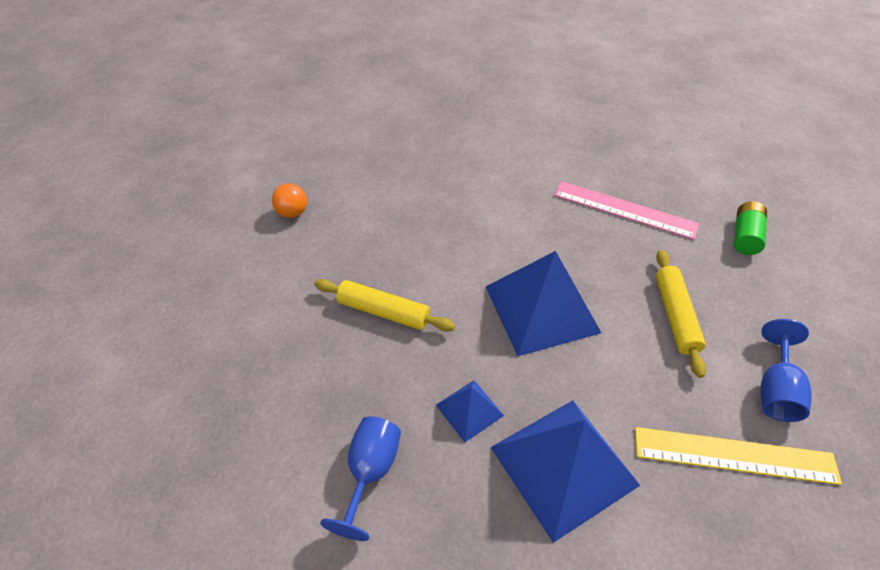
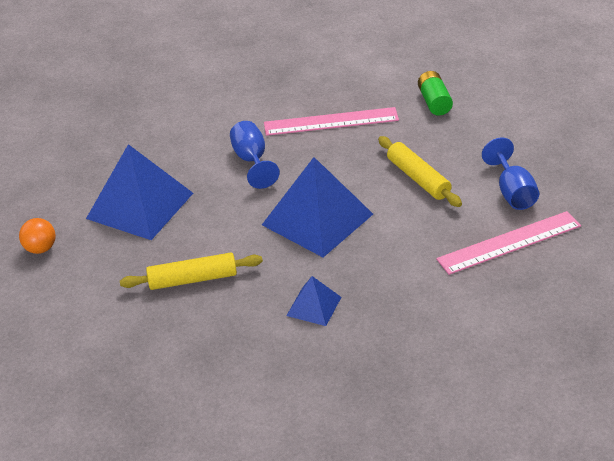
camera: 30 degrees left, 10 degrees down
blue goblet [320,416,401,541] -> blue goblet moved to [230,121,280,189]
blue pyramid [490,400,640,543] -> blue pyramid moved to [86,144,193,240]
yellow ruler [635,427,842,485] -> pink ruler [436,211,581,275]

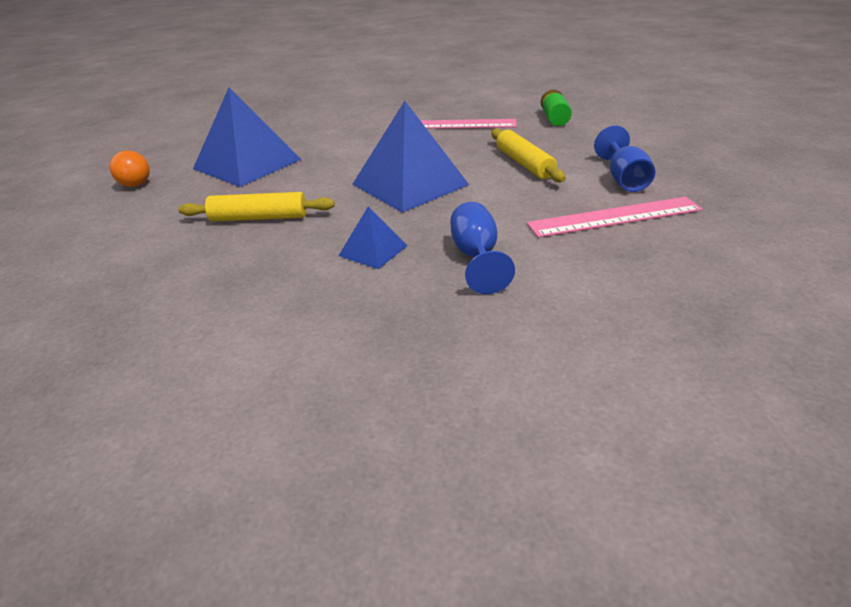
camera: 10 degrees right, 5 degrees down
blue goblet [230,121,280,189] -> blue goblet moved to [450,202,515,294]

